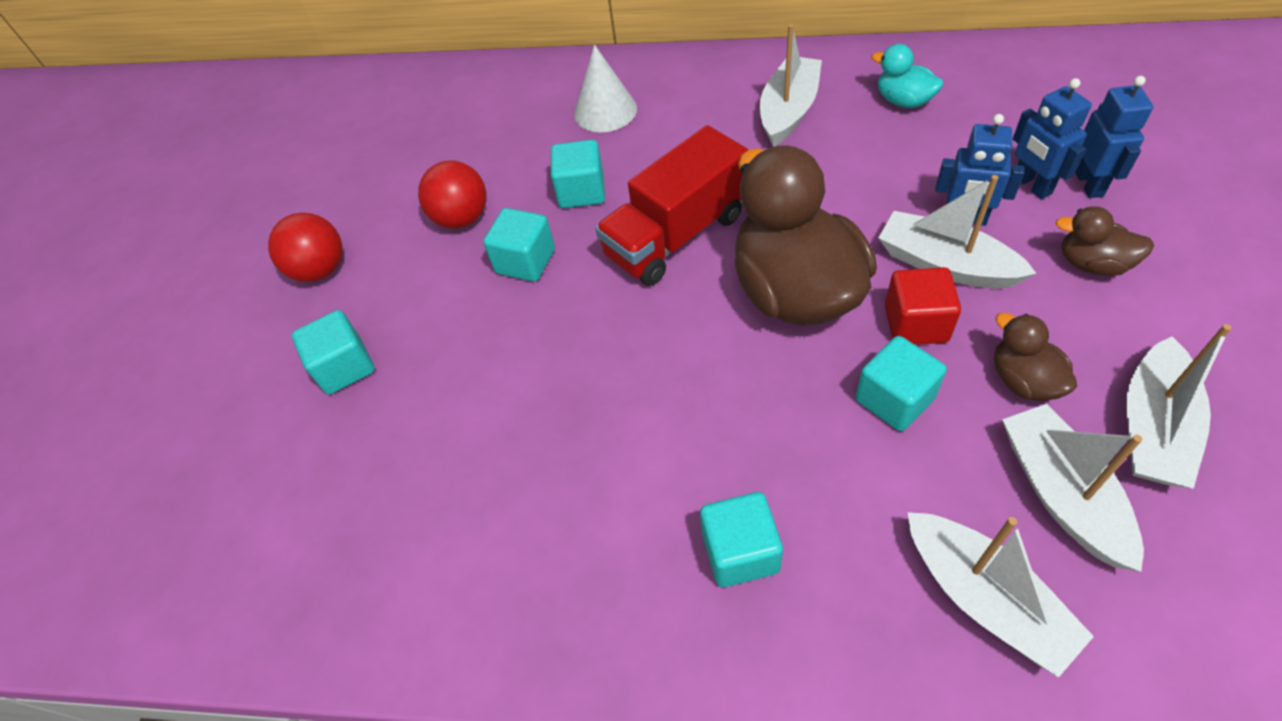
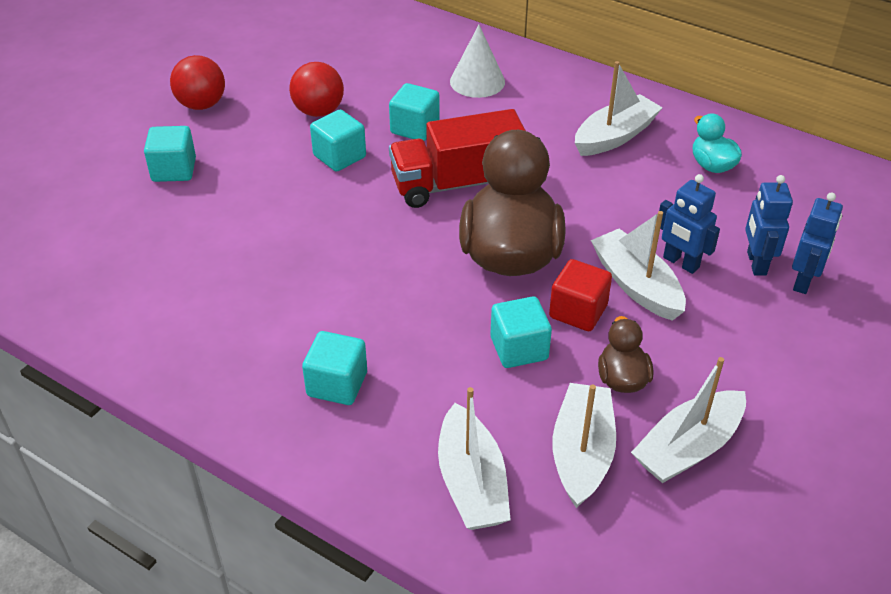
camera: 20 degrees right, 10 degrees down
brown duck [1055,206,1154,276] -> none

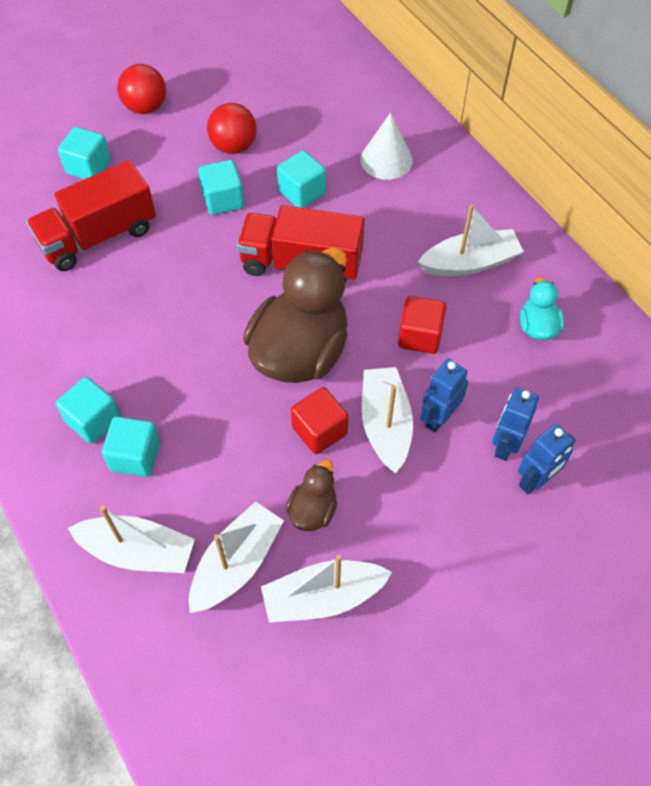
camera: 25 degrees right, 15 degrees up
white boat [438,387,511,530] -> white boat turned 90 degrees counterclockwise [68,506,195,573]
turquoise cube [490,296,552,368] -> turquoise cube moved to [102,416,160,477]
blue robot [659,174,720,274] -> blue robot turned 60 degrees clockwise [420,359,468,433]
none -> red truck [26,160,156,271]
none -> red cube [398,296,446,354]

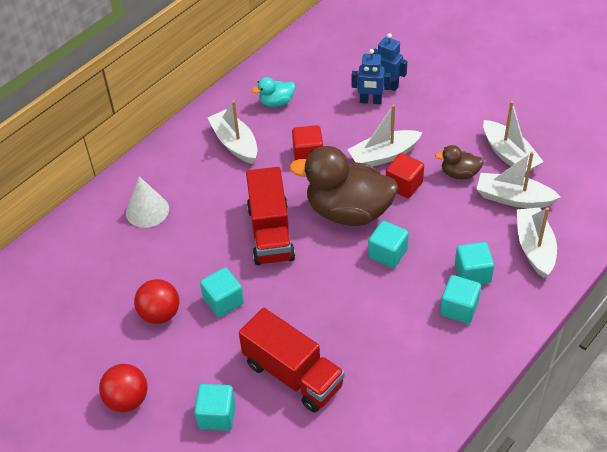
camera: 105 degrees left, 10 degrees down
turquoise cube [277,150,326,208] -> turquoise cube moved to [368,221,409,268]
blue robot [420,359,468,433] -> none

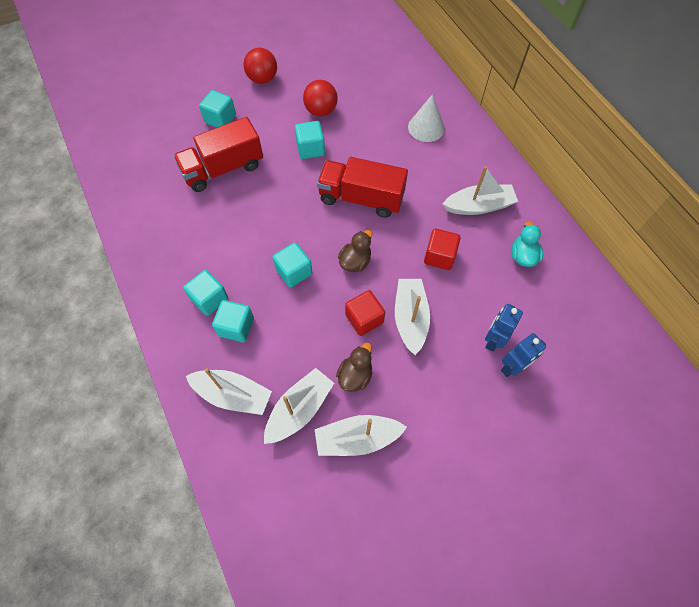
camera: 110 degrees right, 15 degrees up
brown duck [289,146,399,226] -> brown duck [338,230,372,272], size x0.46

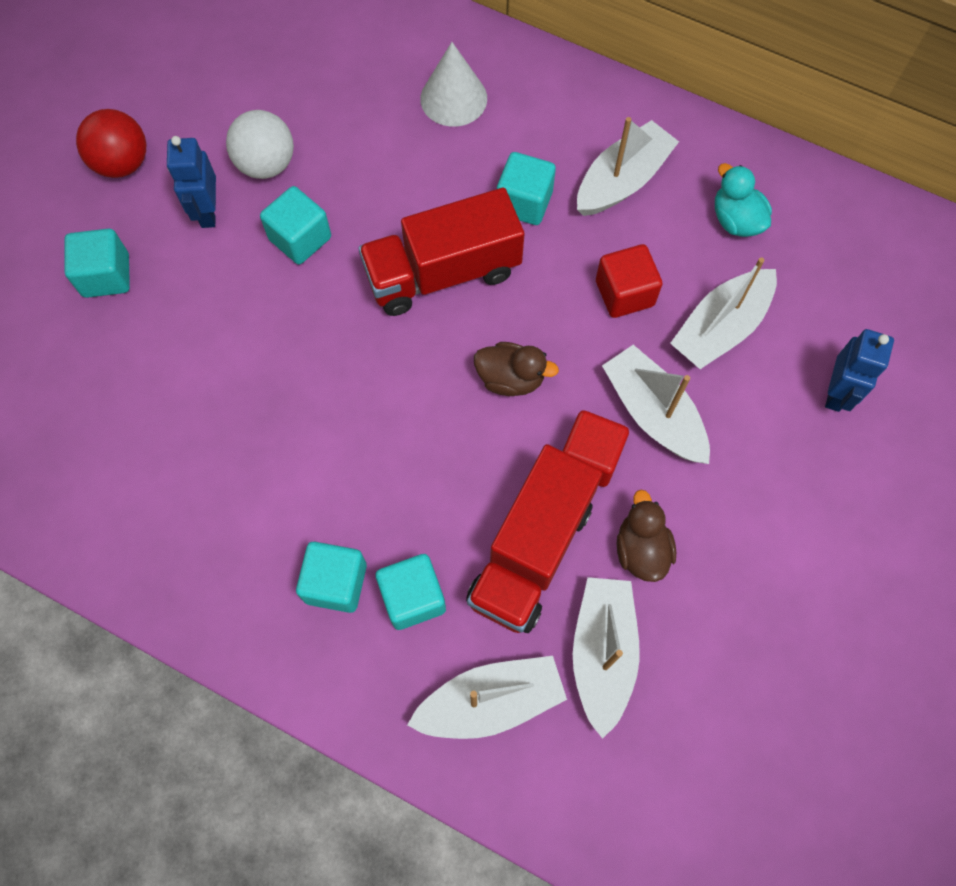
camera: 35 degrees left, 5 degrees up
red truck [173,117,263,192] -> red truck moved to [466,444,602,633]
turquoise cube [272,243,312,287] -> turquoise cube moved to [497,152,556,225]
red ball [303,80,338,117] -> white ball [226,110,294,179]
white boat [315,415,407,456] -> white boat moved to [670,257,777,369]
brown duck [338,230,372,272] -> brown duck turned 105 degrees clockwise [474,342,559,396]
blue robot [485,304,523,351] -> blue robot moved to [167,136,216,228]

